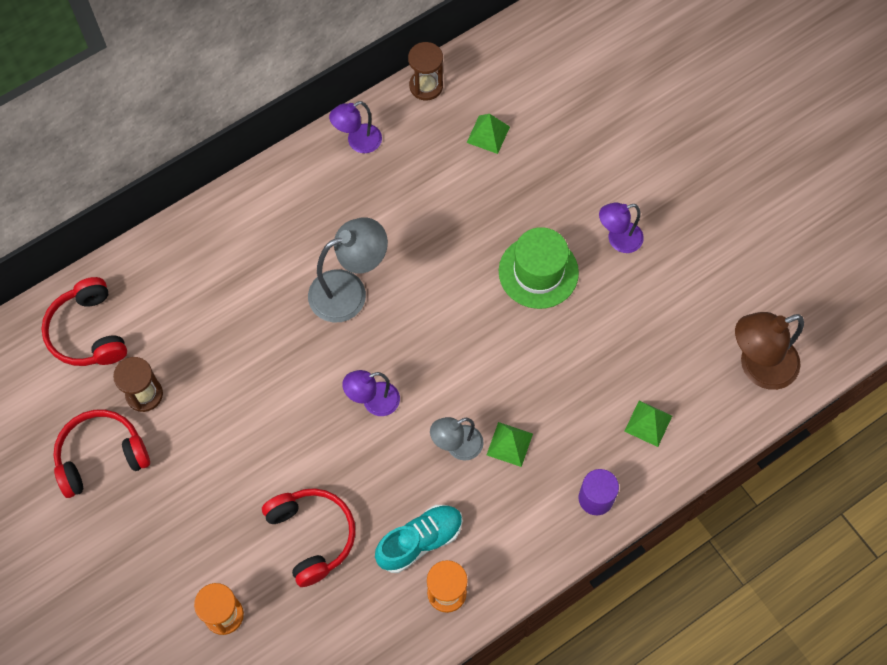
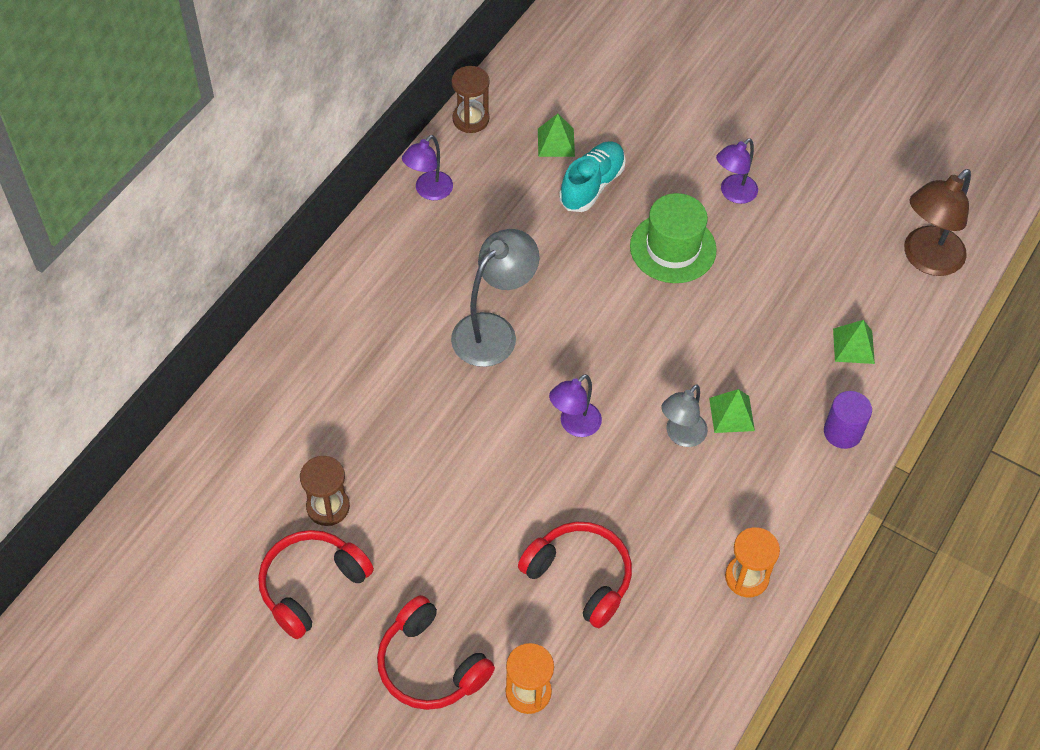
camera: 25 degrees left, 10 degrees down
red headphones [42,277,127,366] -> red headphones moved to [377,595,495,710]
turquoise shoe [375,505,463,573] -> turquoise shoe moved to [559,141,626,212]

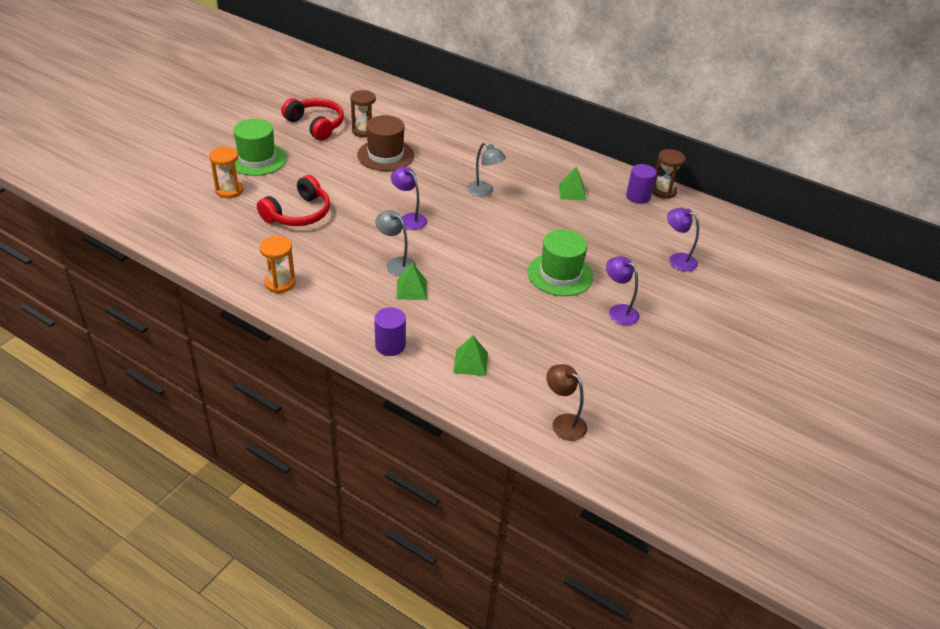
camera: 90 degrees right, 15 degrees down
red headphones [377,595,495,710] -> green hat [233,119,287,176]
purple lamp [402,135,453,200] -> purple lamp moved to [667,208,699,272]
grey lamp [451,229,540,367] -> grey lamp [467,142,506,196], size x0.62
green pyramid [538,114,575,157] -> green pyramid moved to [559,166,586,200]
turquoise shoe [559,141,626,212] -> none
brown lamp [904,169,971,276] -> brown lamp [546,364,587,441], size x0.62
none -> brown hat [357,115,414,171]
none -> purple cylinder [626,164,657,204]

